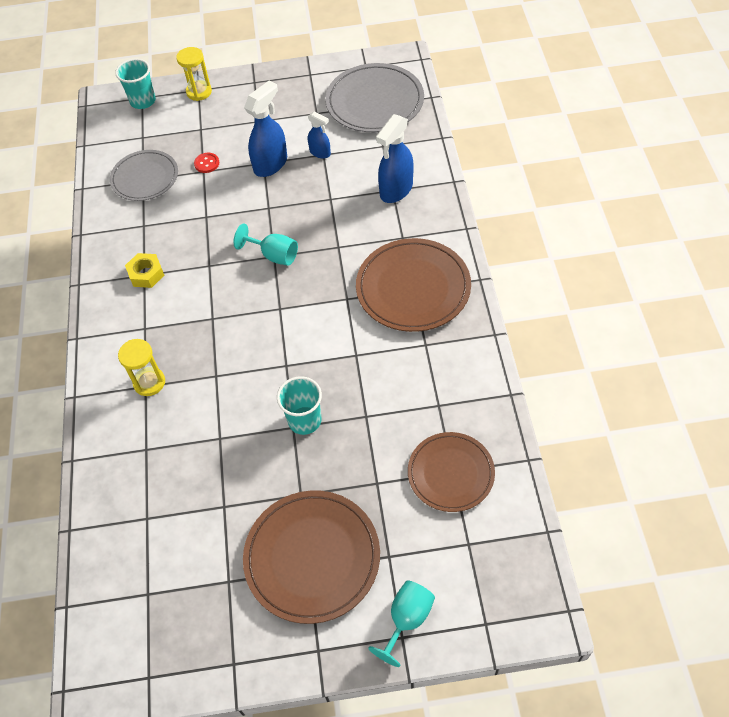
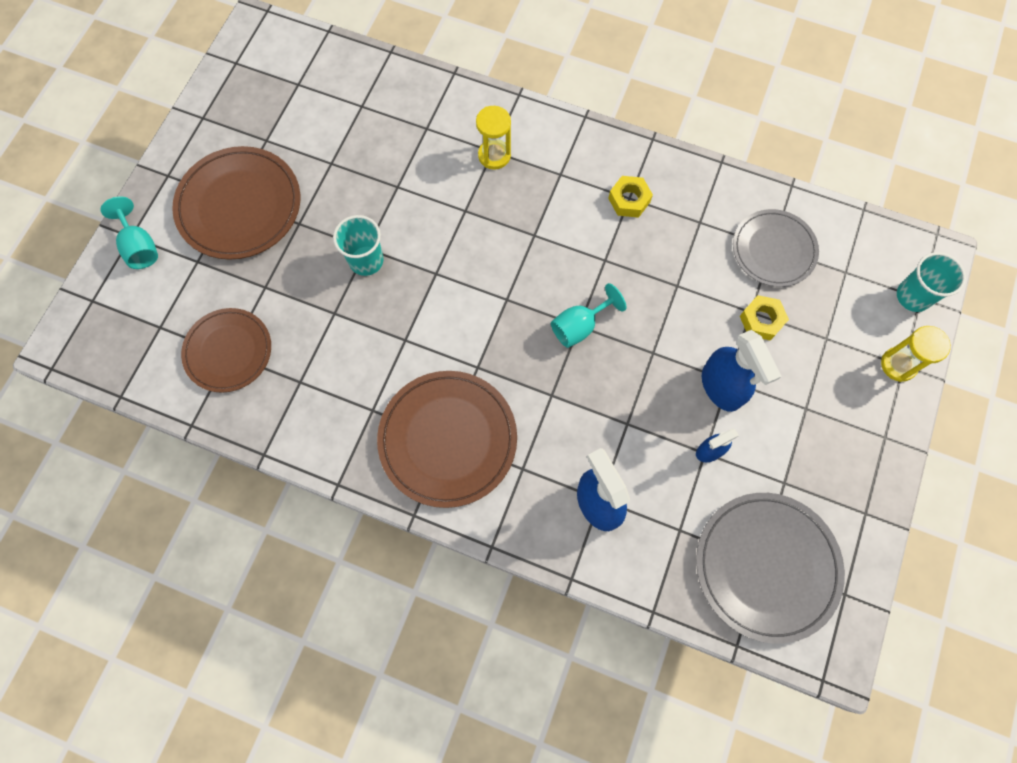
camera: 115 degrees right, 15 degrees up
red button [194,153,219,173] -> yellow nut [740,295,789,340]

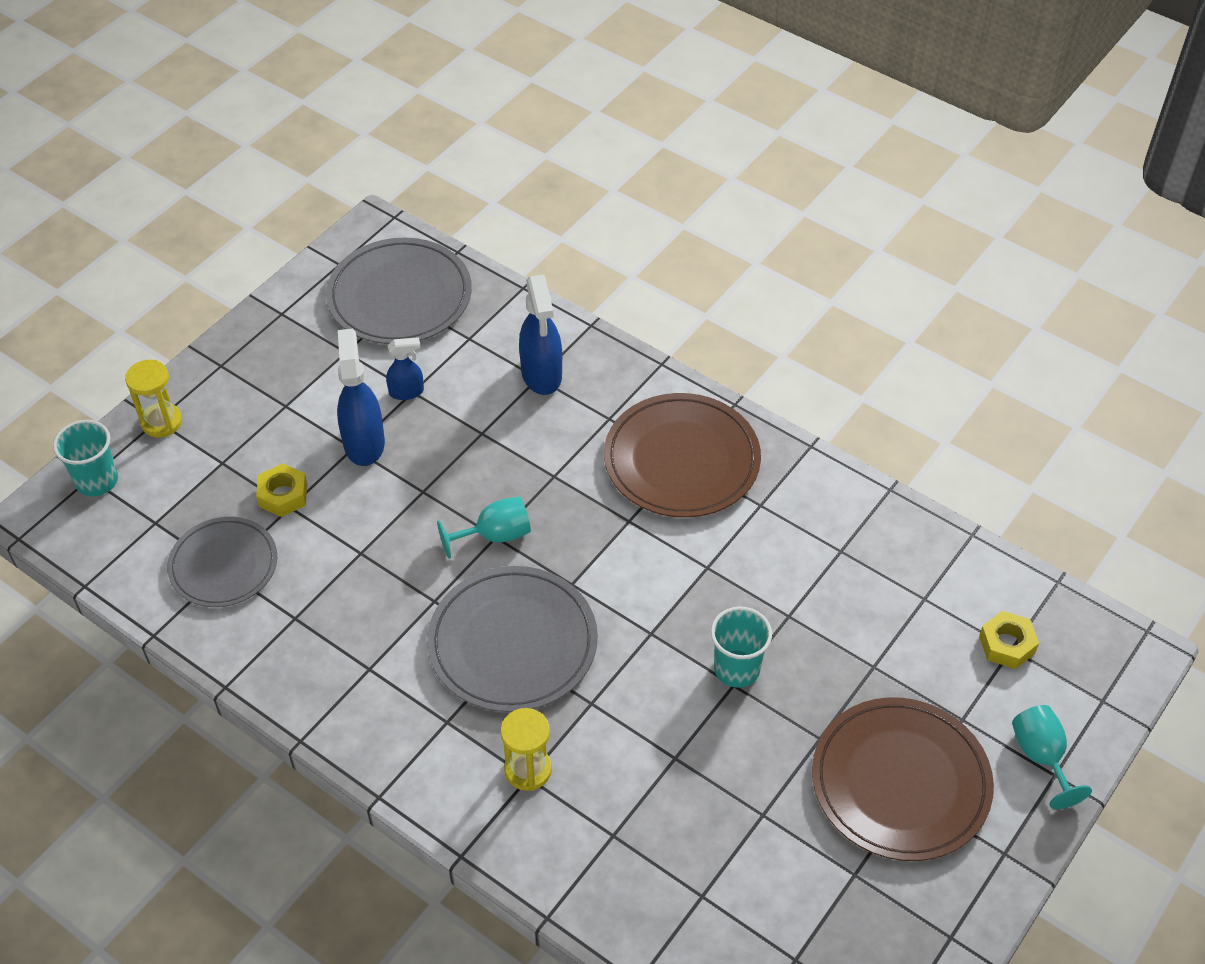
camera: 165 degrees left, 20 degrees down
brown plate [181,308,271,393] -> none
yellow nut [608,176,653,218] -> yellow nut moved to [979,611,1039,669]
none -> grey plate [427,566,598,712]

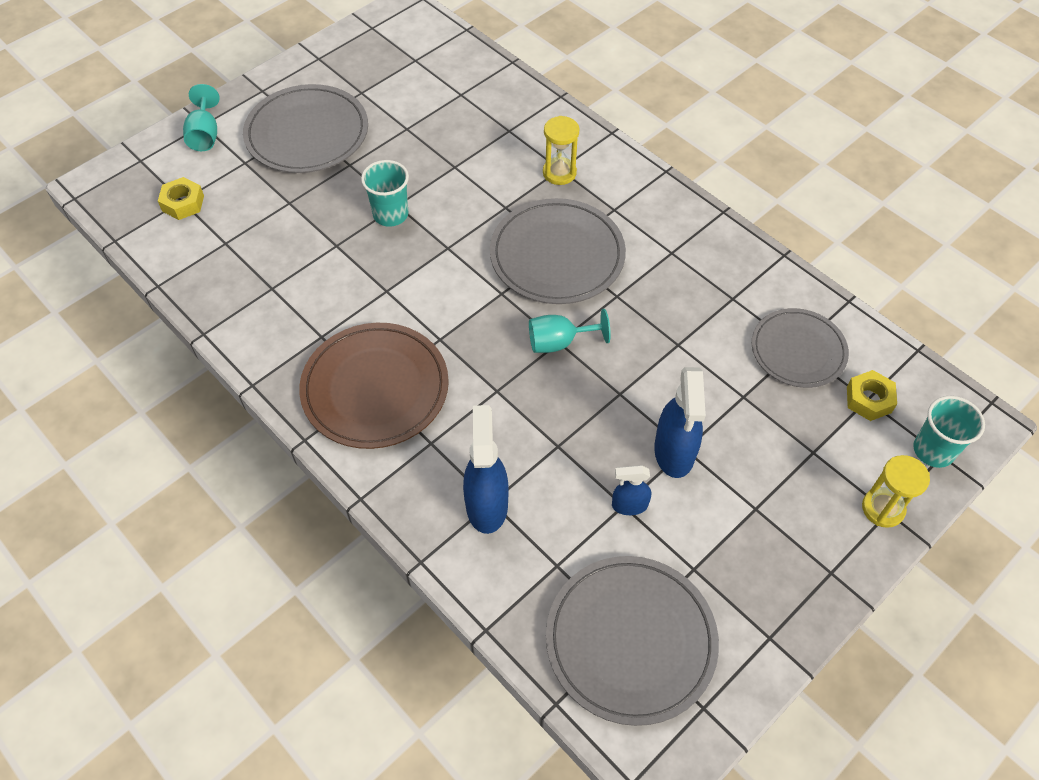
camera: 170 degrees left, 5 degrees up
yellow nut [256,463,307,517] -> yellow nut moved to [847,370,897,421]
brown plate [812,697,994,861] -> grey plate [243,84,368,173]

